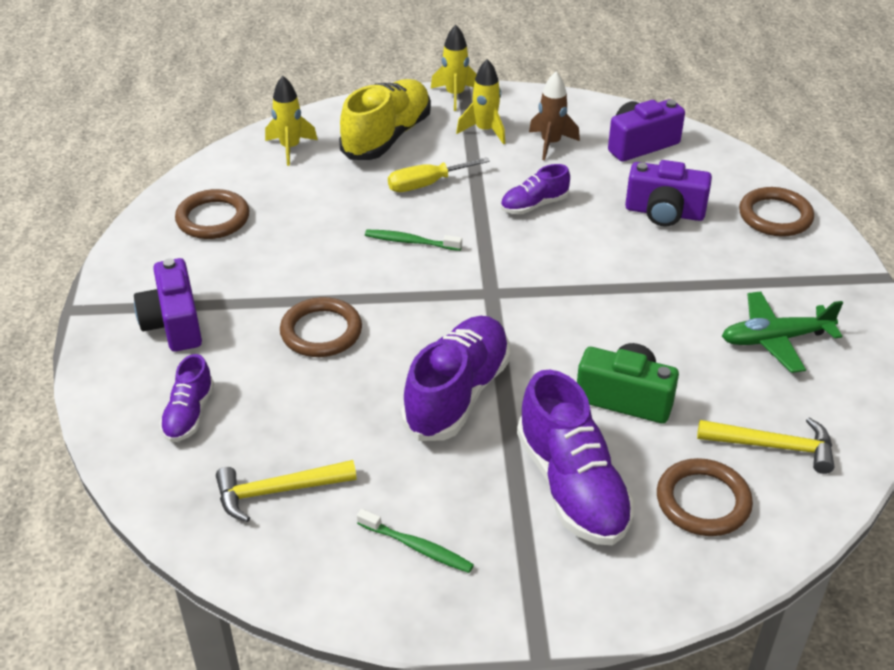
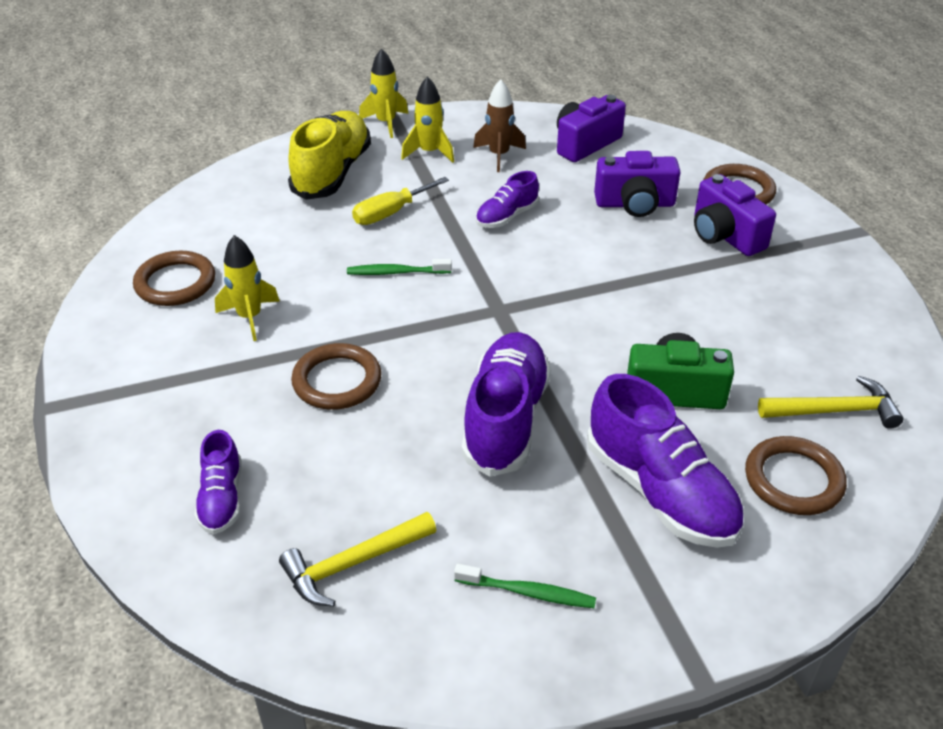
camera: 15 degrees left, 0 degrees up
purple camera [134,258,202,352] -> purple camera moved to [694,174,776,256]
yellow rocket [265,76,318,166] -> yellow rocket moved to [215,235,280,341]
green plane [722,291,843,373] -> none

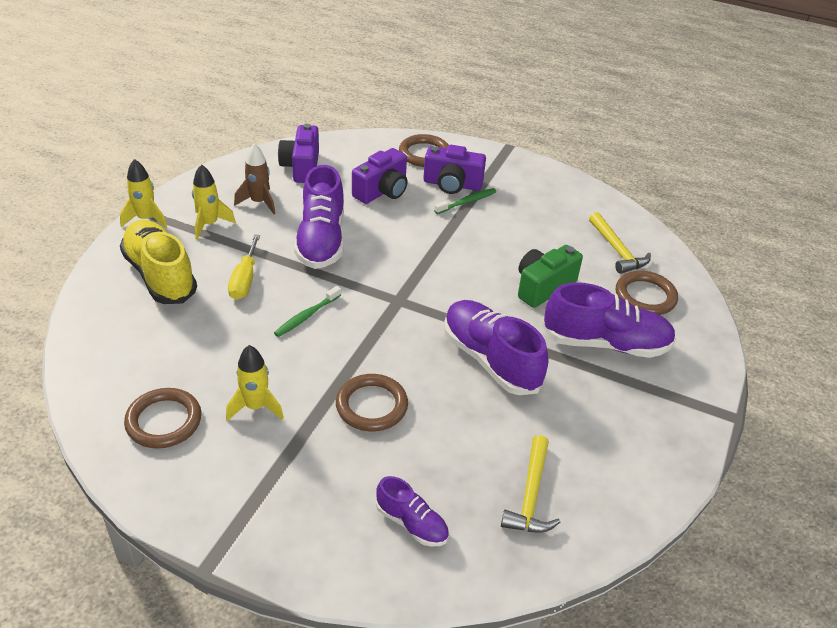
camera: 50 degrees left, 0 degrees up
green toothbrush [454,564,596,608] -> green toothbrush moved to [434,188,496,214]
purple shoe [476,171,539,228] -> purple shoe [294,165,344,269], size x1.86
yellow hammer [758,376,903,429] -> yellow hammer turned 120 degrees clockwise [589,212,651,274]

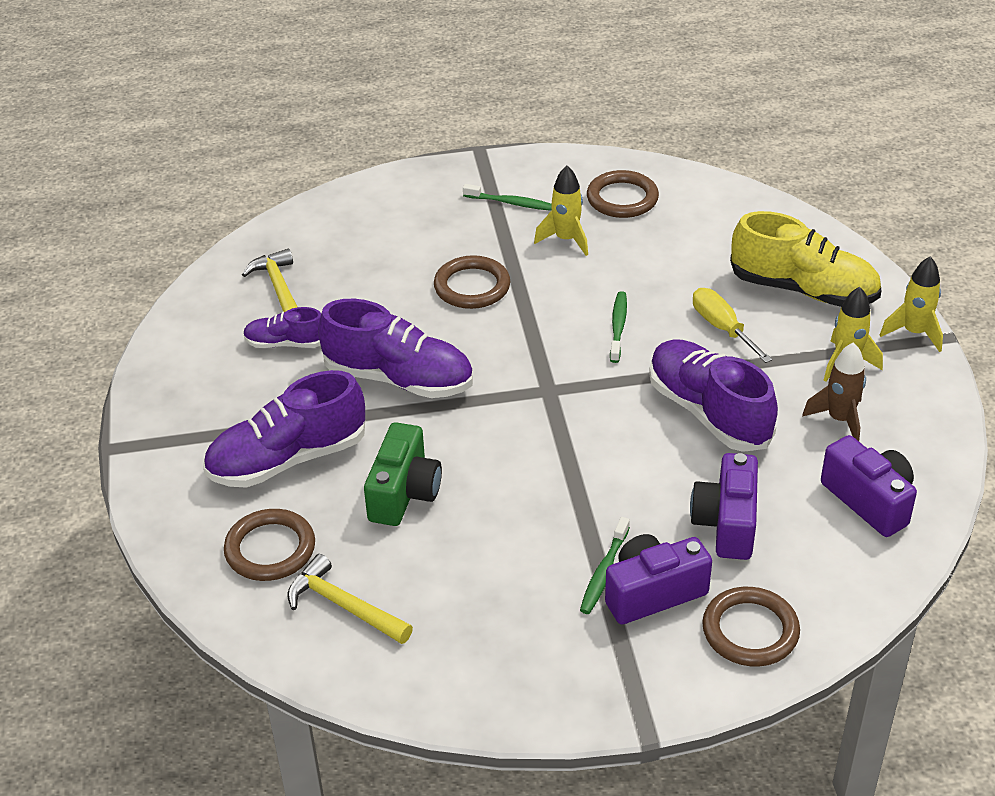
camera: 150 degrees right, 0 degrees up
purple shoe [376,476,449,547] -> purple shoe moved to [243,307,321,348]
none -> green toothbrush [463,184,552,211]

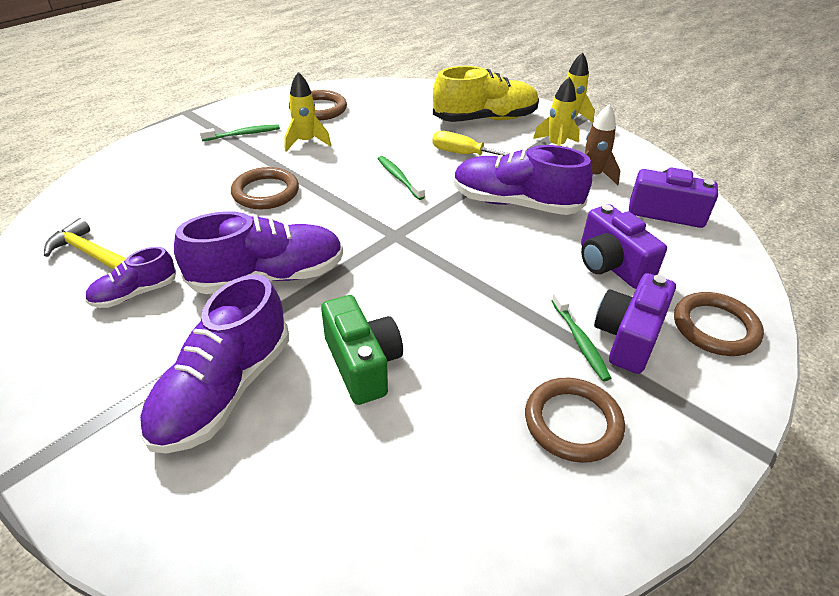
camera: 40 degrees left, 0 degrees up
brown ring [224,509,315,581] -> brown ring moved to [525,378,625,463]
yellow hammer [287,554,413,644] -> none

